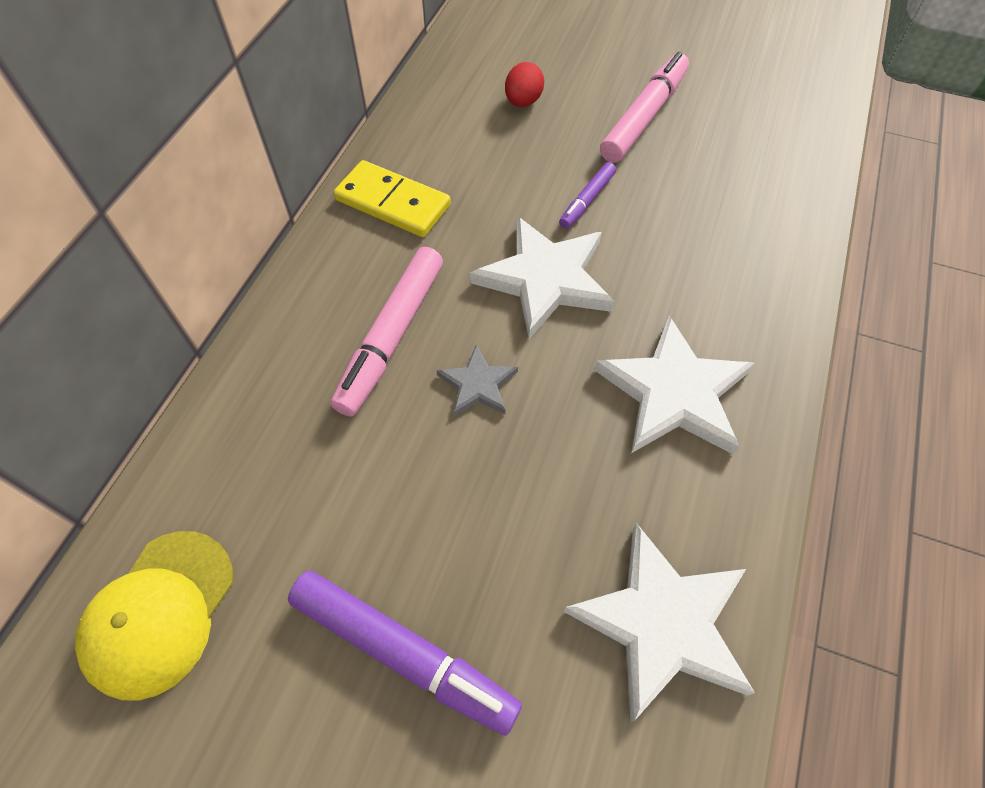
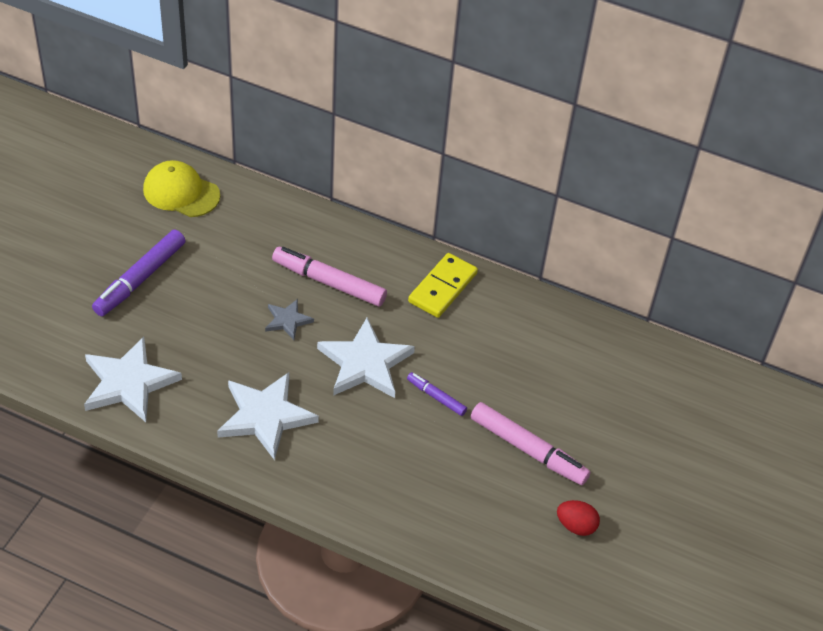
camera: 90 degrees right, 10 degrees down
red egg [505,62,544,107] -> red egg moved to [557,500,600,536]

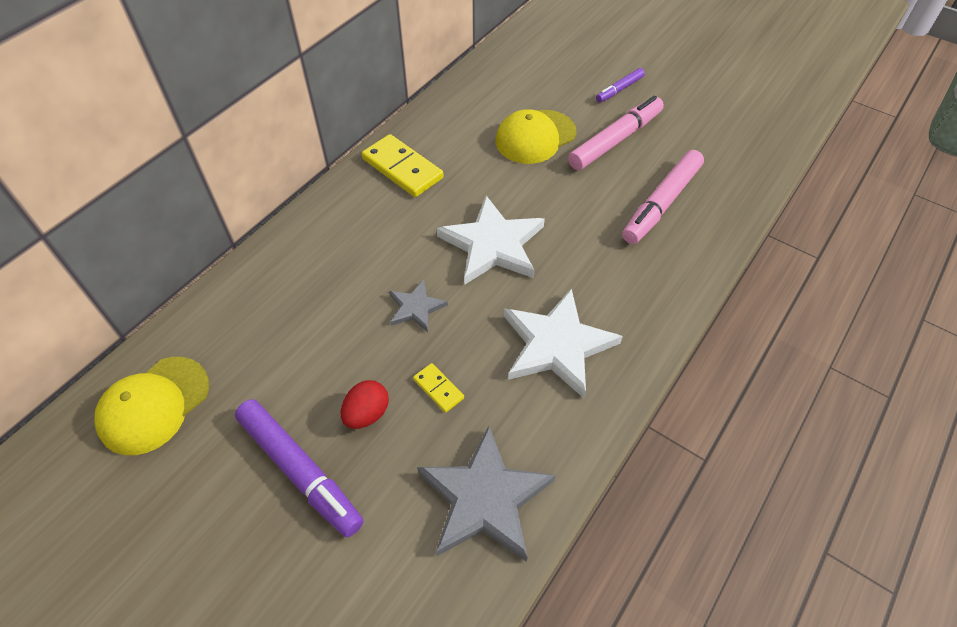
camera: 75 degrees left, 5 degrees up
white star [84,337,182,422] -> grey star [417,426,556,562]
pink marker [272,247,387,307] -> pink marker moved to [622,150,704,244]
purple marker [407,372,467,416] -> purple marker moved to [596,68,645,103]
red egg [557,500,600,536] -> red egg moved to [341,380,389,429]
none -> yellow domino [413,363,464,413]
none -> yellow cap [496,109,576,164]

